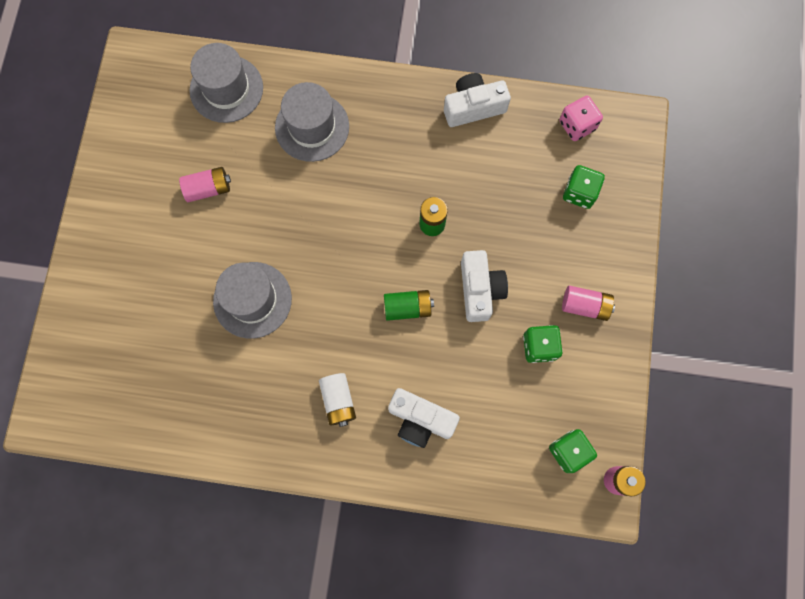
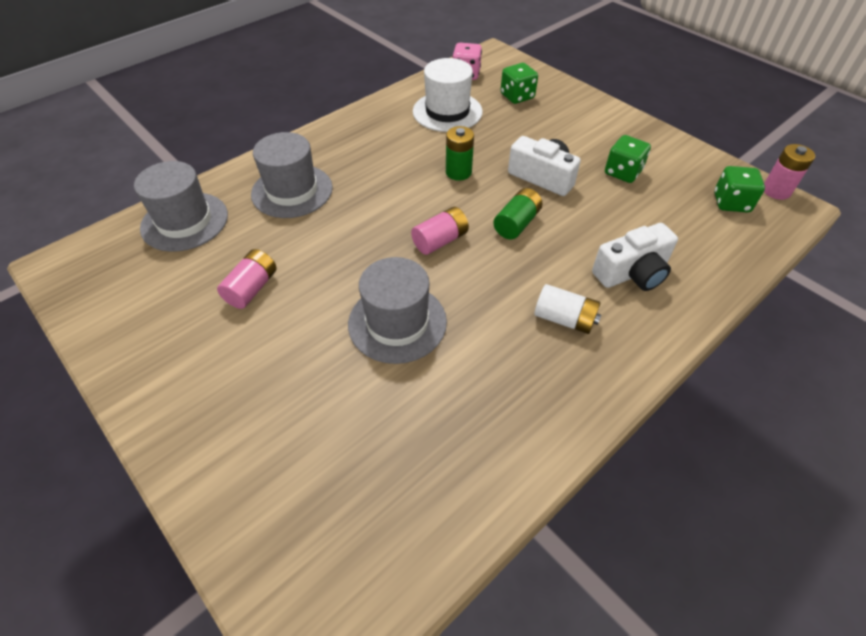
camera: 50 degrees left, 25 degrees down
white camera [444,73,511,127] -> none
pink battery [562,286,615,321] -> pink battery moved to [411,207,469,255]
none -> white hat [413,58,483,132]

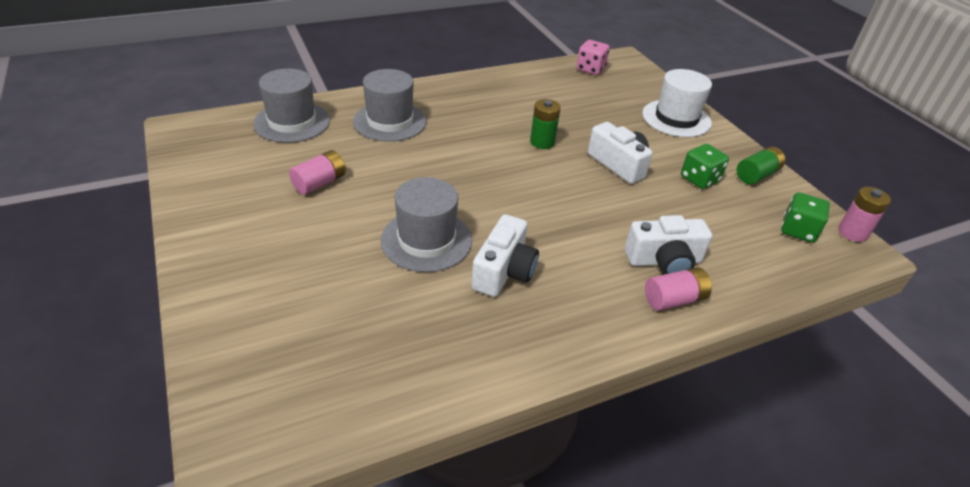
camera: 15 degrees right, 10 degrees down
pink battery [411,207,469,255] -> pink battery moved to [645,267,712,311]
white hat [413,58,483,132] -> white hat moved to [642,69,712,137]
green battery [493,188,542,239] -> green battery moved to [737,146,785,184]
green dice [500,63,538,104] -> none
white battery [534,284,601,334] -> none
none -> white camera [471,214,539,297]

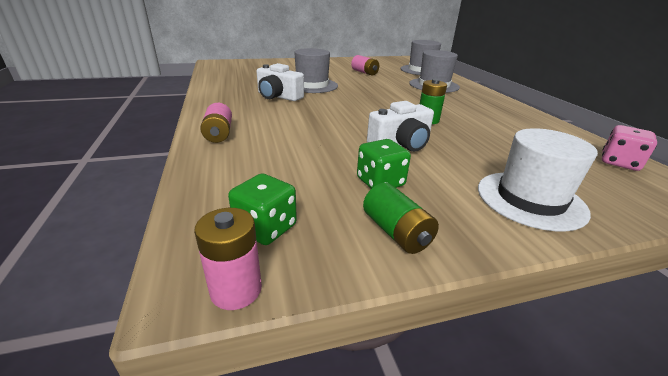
camera: 100 degrees right, 10 degrees down
white camera [625,215,712,274] -> none

